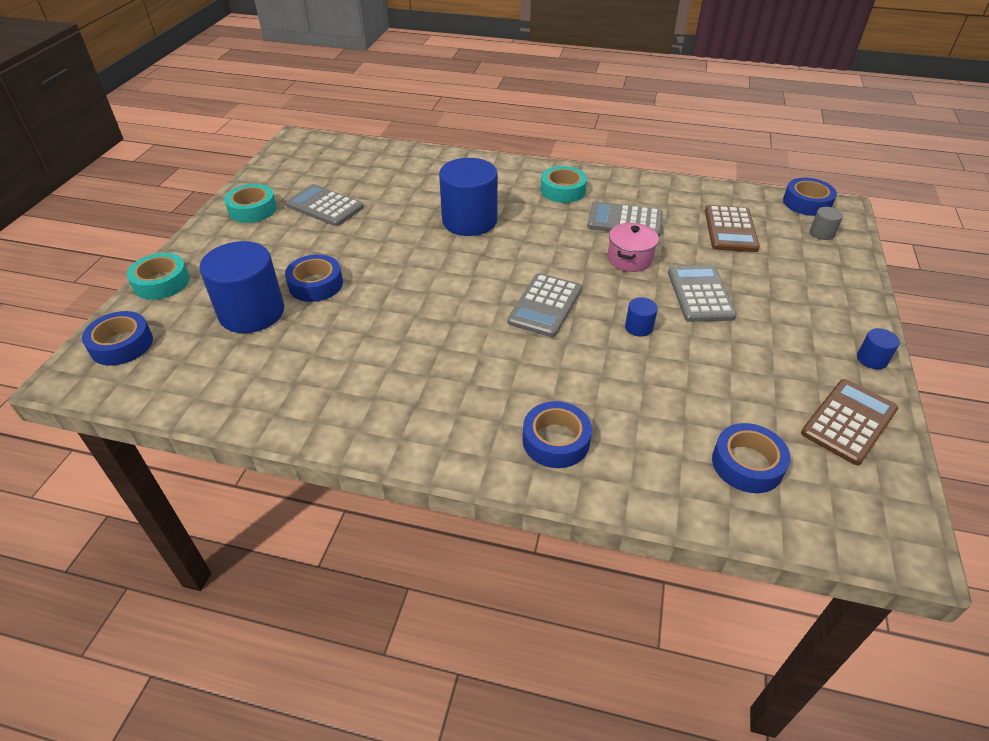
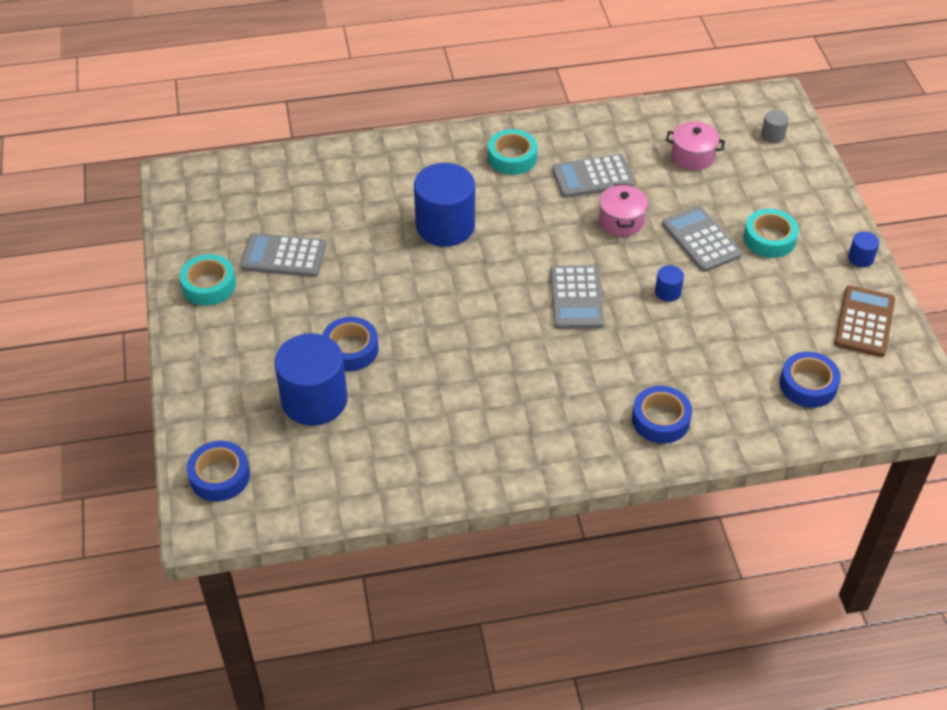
camera: 25 degrees left, 5 degrees up
turquoise tape [127,253,190,300] -> turquoise tape moved to [744,209,799,258]
brown calculator [705,205,760,252] -> pink pot [666,122,725,171]
blue tape [783,178,837,216] -> none

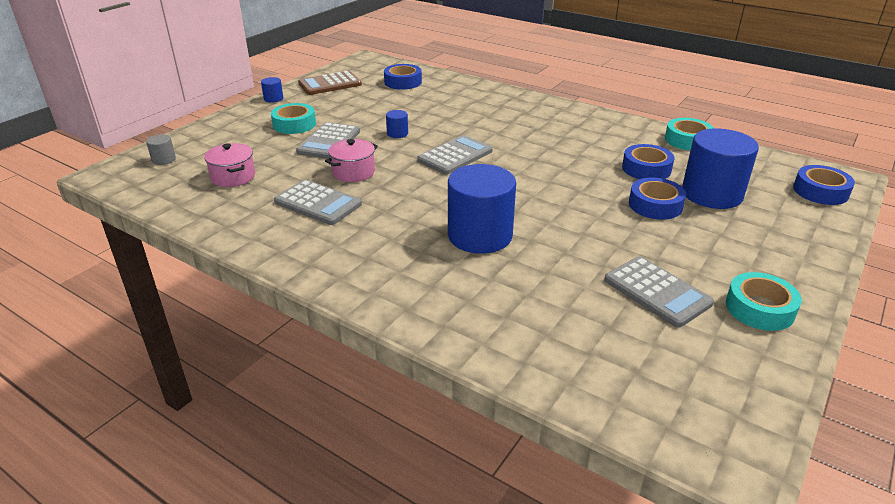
camera: 135 degrees left, 15 degrees down
turquoise tape [488,129,538,175] -> turquoise tape moved to [665,118,714,150]
blue tape [632,386,692,444] -> blue tape moved to [622,144,674,179]

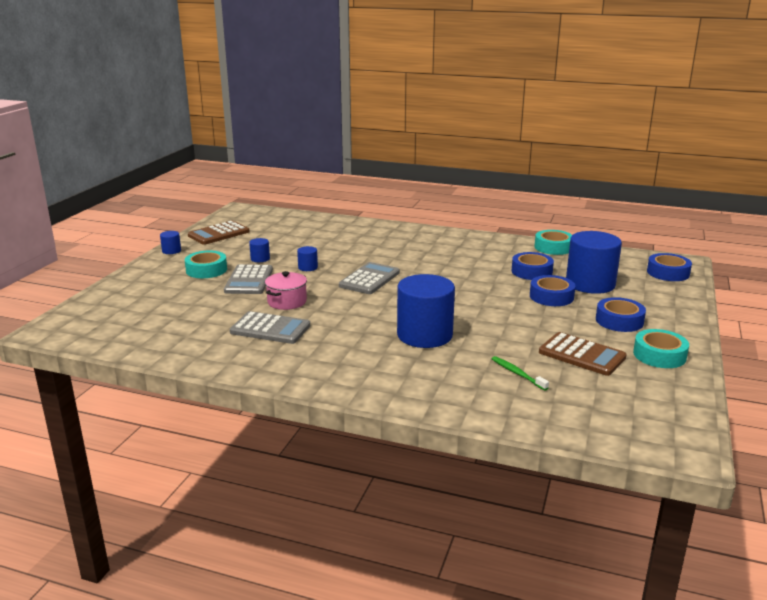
camera: 15 degrees left, 10 degrees down
grey cylinder [146,134,176,165] -> none
pink pot [204,143,255,187] -> none
blue tape [384,64,422,90] -> blue tape moved to [596,297,646,332]
grey calculator [604,256,714,327] -> brown calculator [539,332,627,376]
none -> blue cylinder [249,238,270,262]
none -> green toothbrush [492,356,549,391]

